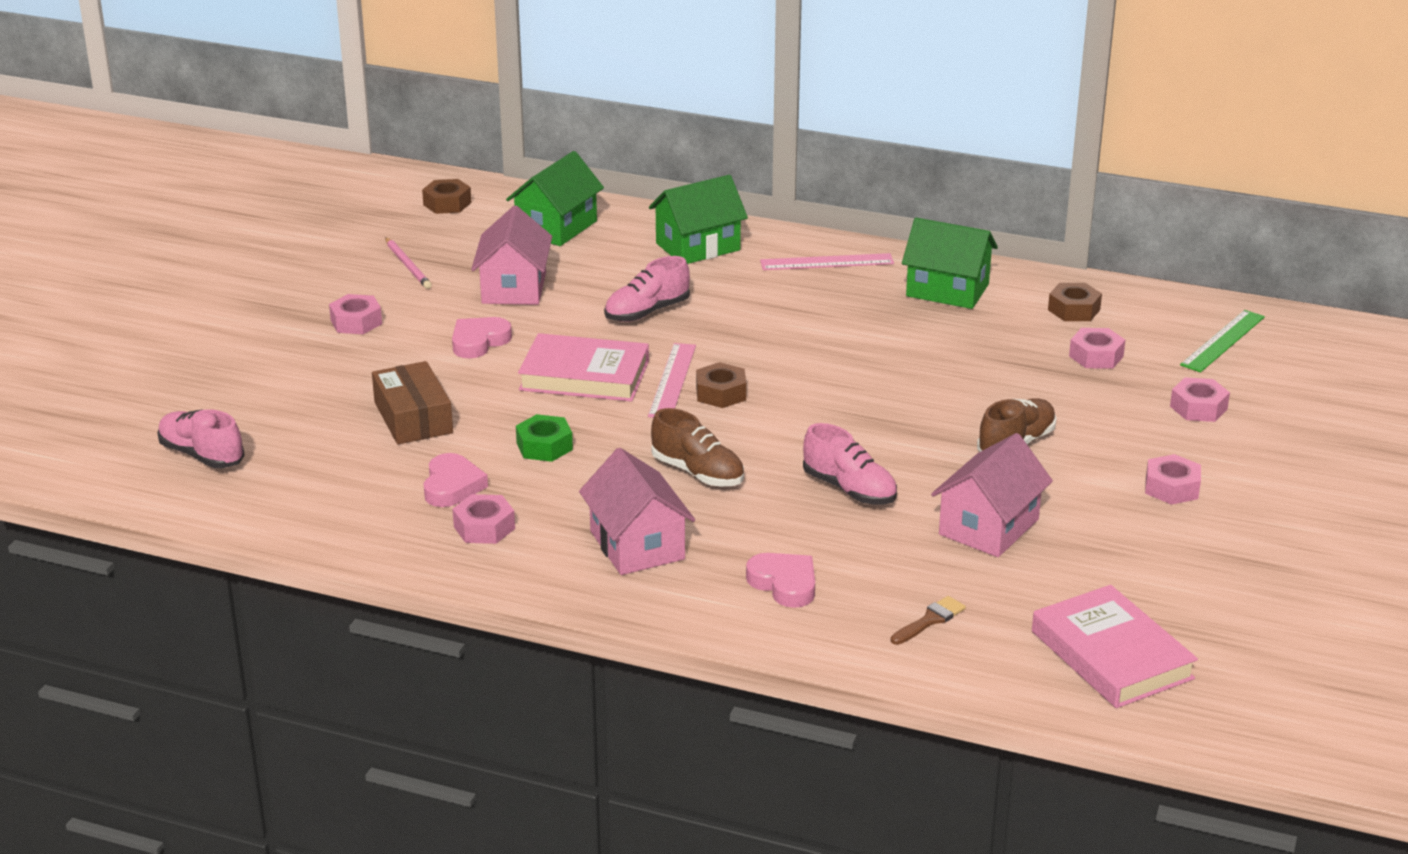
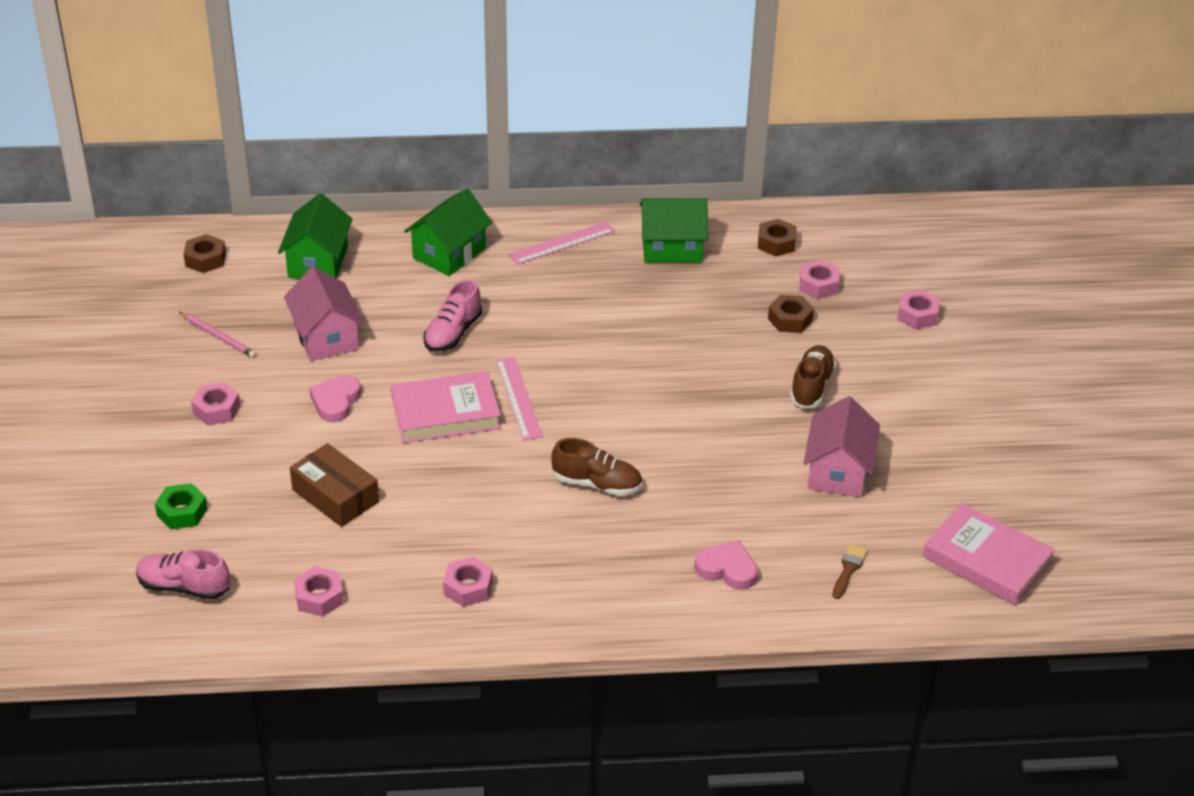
camera: 25 degrees left, 10 degrees up
pink heart [424,453,488,507] -> none
green nut [516,414,573,462] -> green nut moved to [155,483,208,530]
pink house [579,448,695,575] -> none
brown nut [696,362,746,408] -> brown nut moved to [768,295,814,333]
pink shoe [803,423,897,505] -> none
pink nut [1145,454,1201,505] -> pink nut moved to [294,566,344,617]
green ruler [1180,310,1265,372] -> none

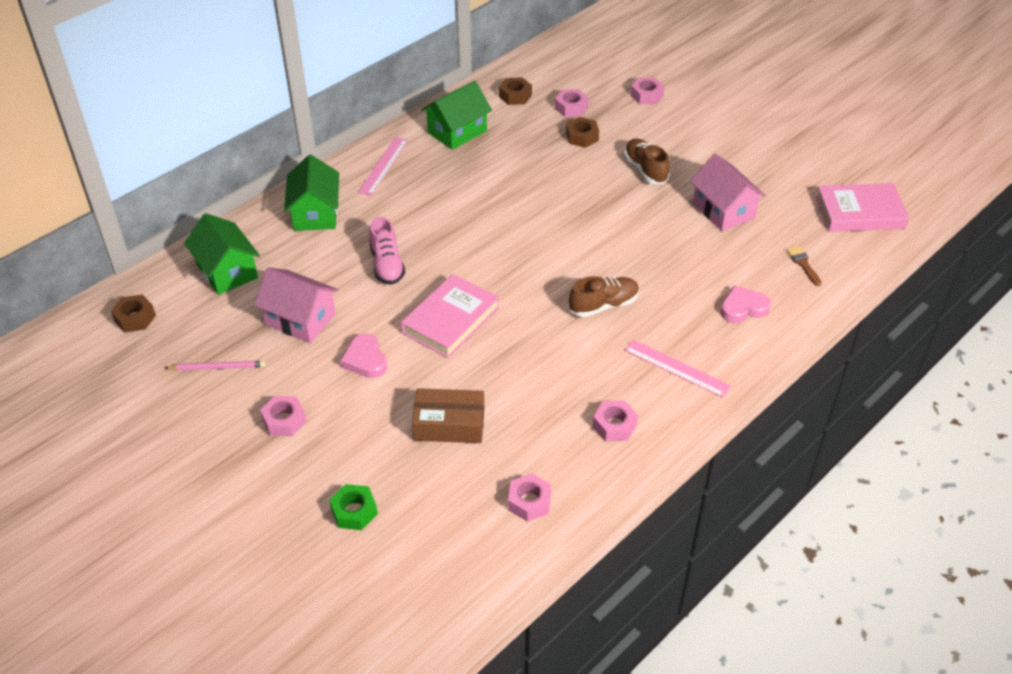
camera: 40 degrees left, 5 degrees up
pink shoe [136,549,230,600] -> none
pink ruler [496,357,543,440] -> pink ruler moved to [624,339,731,398]

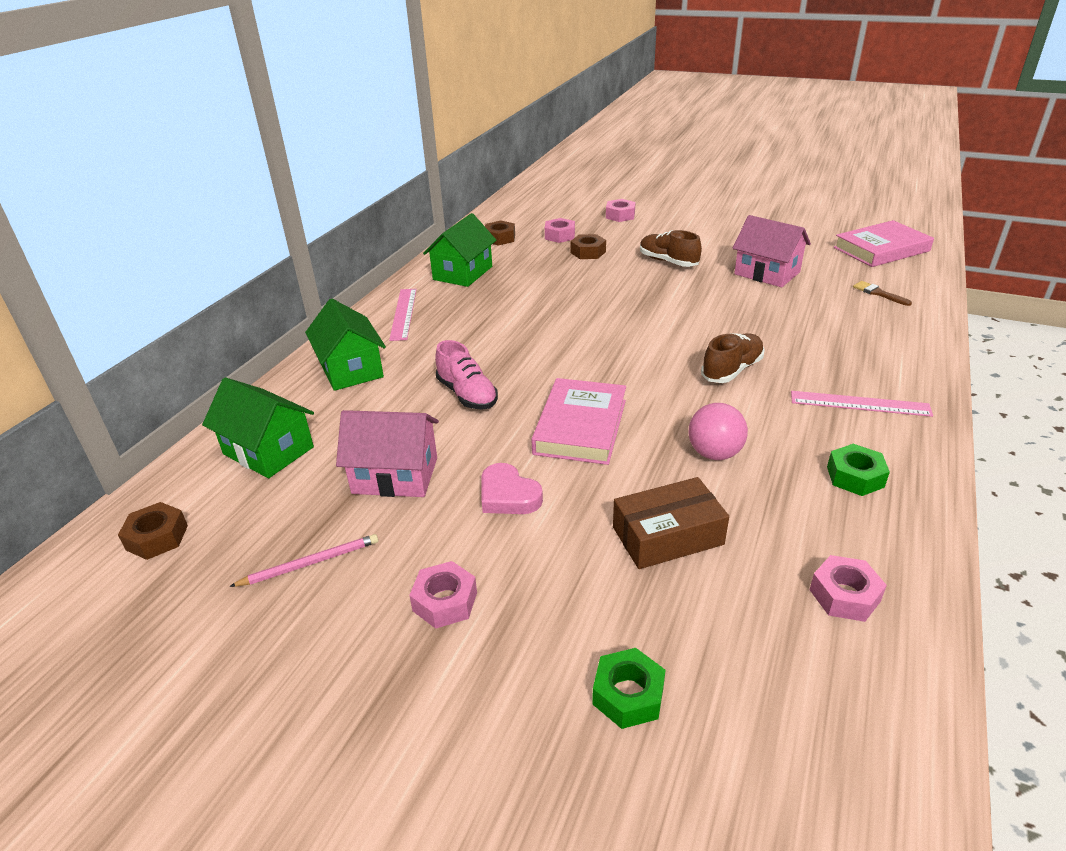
camera: 20 degrees left, 10 degrees down
pink nut [593,401,638,441] -> green nut [827,444,890,496]
pink heart [721,285,771,323] -> none
none -> pink ball [689,403,748,460]

